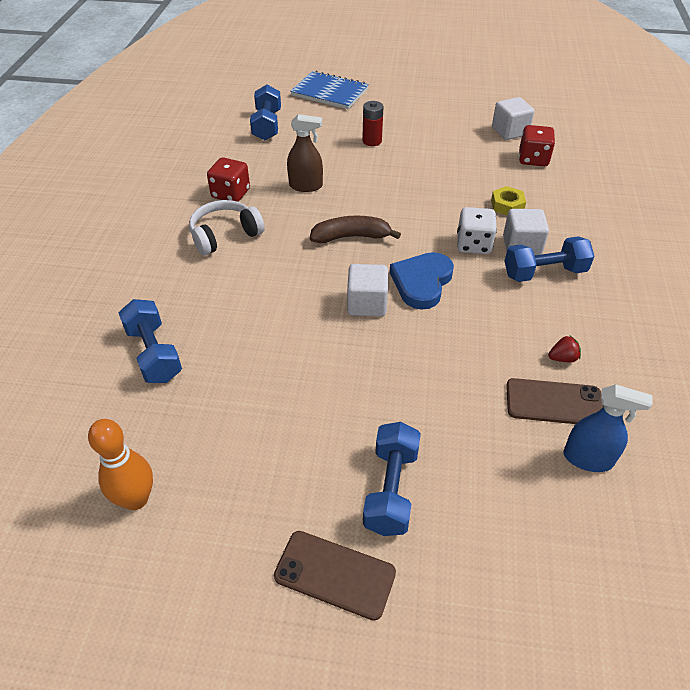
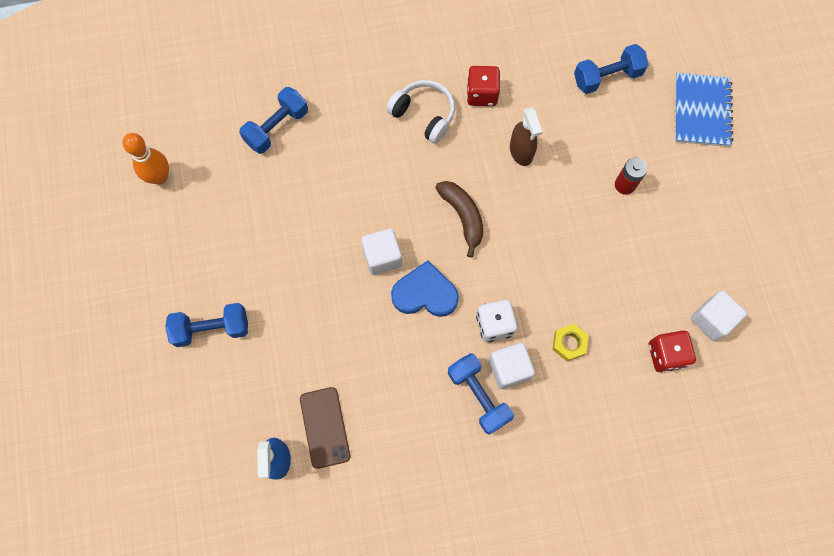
camera: 70 degrees right, 25 degrees up
brown phone [274,531,396,621] -> none
red strawberry [548,336,581,362] -> none

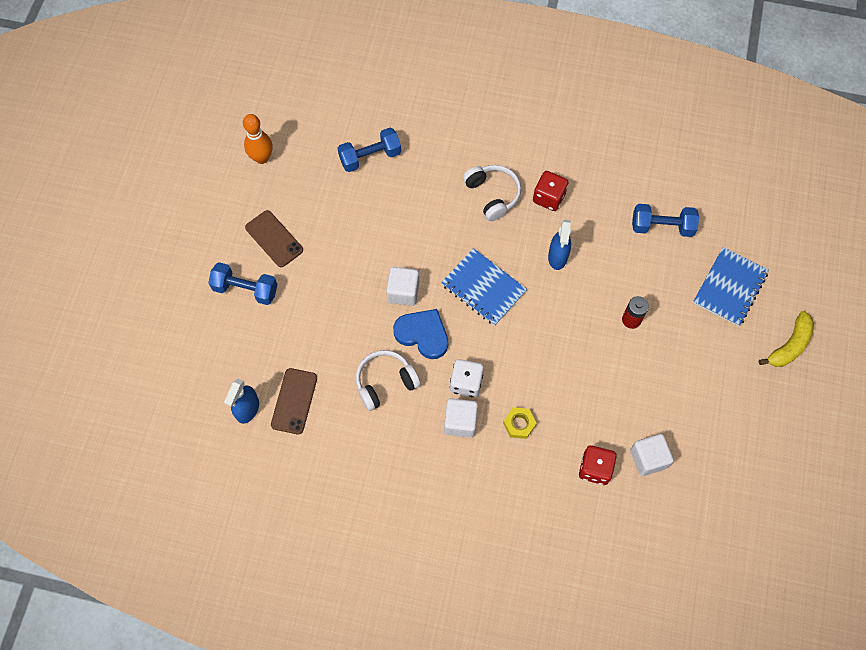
camera: 25 degrees right, 5 degrees down
brown banana [435,181,483,258] -> blue notebook [441,248,527,326]
blue dumbbell [448,353,514,435] -> none
brown spray bottle [510,107,542,166] -> blue spray bottle [548,220,571,270]
none -> brown phone [245,210,303,267]
none -> white headphones [356,350,421,411]
none -> yellow banana [759,311,814,367]

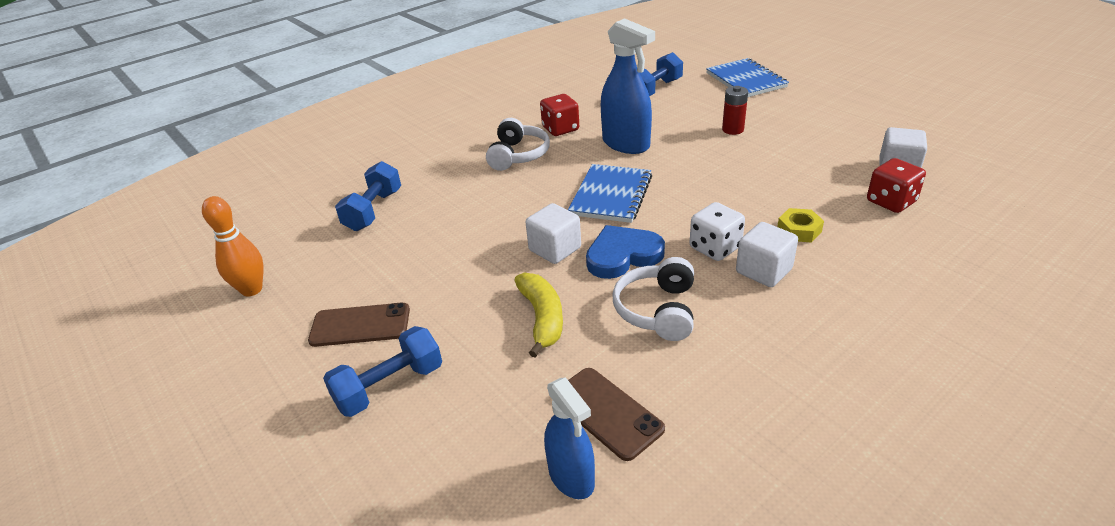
camera: 50 degrees left, 30 degrees down
blue notebook [441,248,527,326] -> blue notebook turned 60 degrees counterclockwise [568,164,652,223]
white headphones [463,165,521,221] -> white headphones turned 90 degrees clockwise [486,118,550,171]
blue spray bottle [548,220,571,270] -> blue spray bottle [601,18,655,154], size x1.58
yellow banana [759,311,814,367] -> yellow banana moved to [514,273,563,357]

